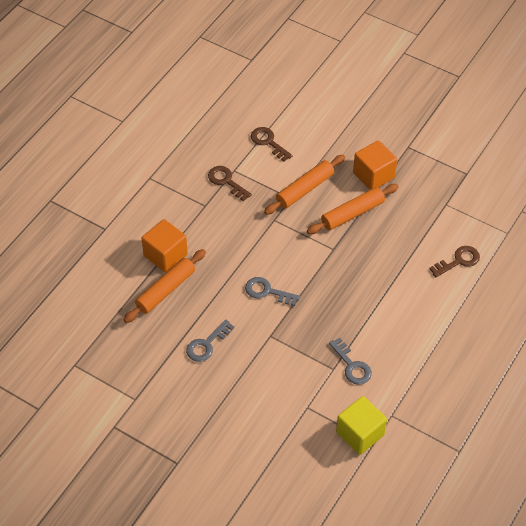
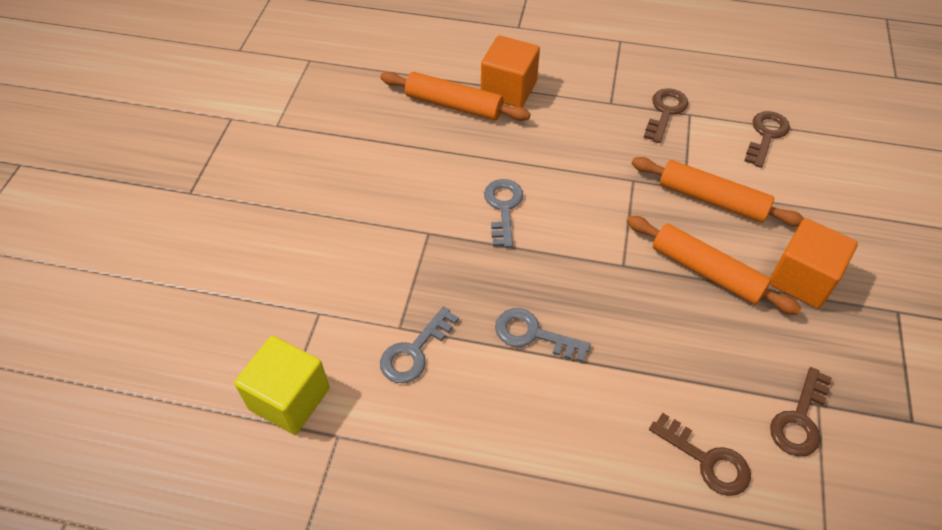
camera: 70 degrees right, 0 degrees up
grey key [186,320,234,362] -> grey key moved to [495,308,591,362]
none -> brown key [770,367,832,456]

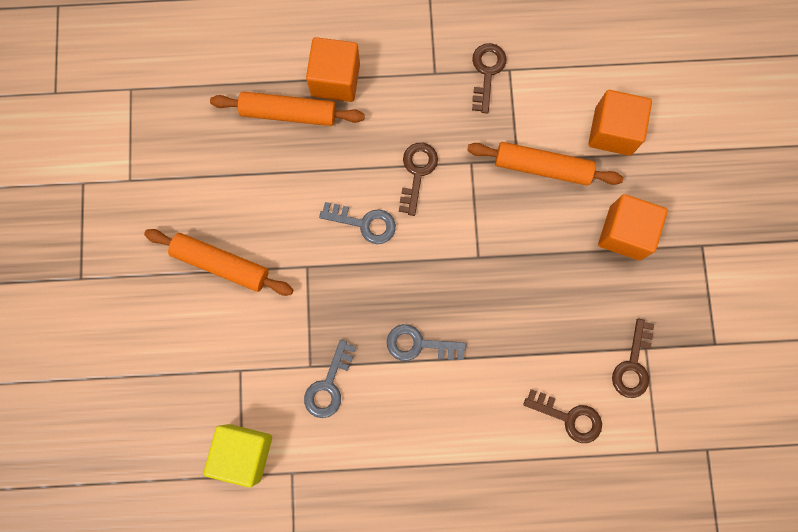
camera: 15 degrees left, 25 degrees up
grey key [484,179,523,248] -> grey key turned 120 degrees clockwise [319,202,396,244]
orange rolling pin [627,216,802,315] -> orange rolling pin moved to [144,229,293,296]
brown key [744,111,790,168] -> brown key moved to [399,143,438,216]
none -> orange cube [588,90,652,156]

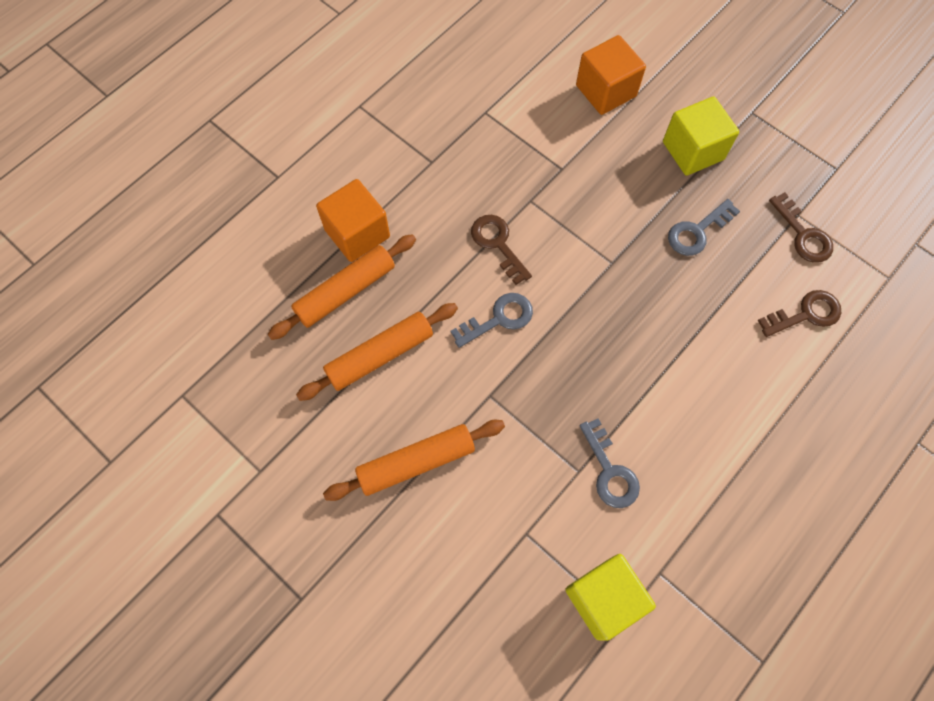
camera: 45 degrees left, 10 degrees down
grey key [387,324,466,361] -> grey key moved to [668,199,740,256]
orange rolling pin [467,142,623,186] -> orange rolling pin moved to [296,303,458,401]
brown key [472,43,507,114] -> none
orange cube [598,194,668,260] -> yellow cube [663,96,739,176]

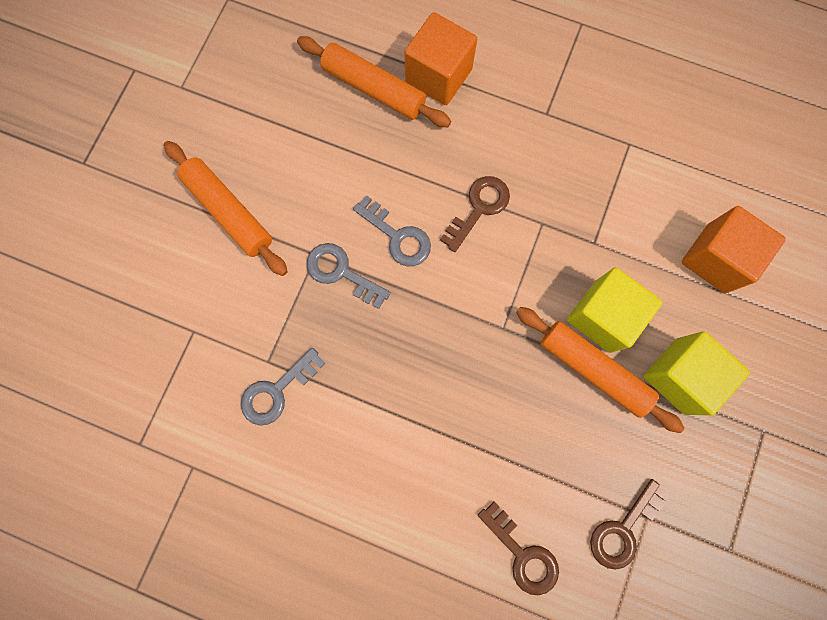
camera: 70 degrees right, 10 degrees up
orange rolling pin [296,303,458,401] -> orange rolling pin moved to [516,307,684,433]
yellow cube [565,554,656,641] -> yellow cube moved to [567,268,663,353]
grey key [668,199,740,256] -> grey key moved to [307,243,391,309]

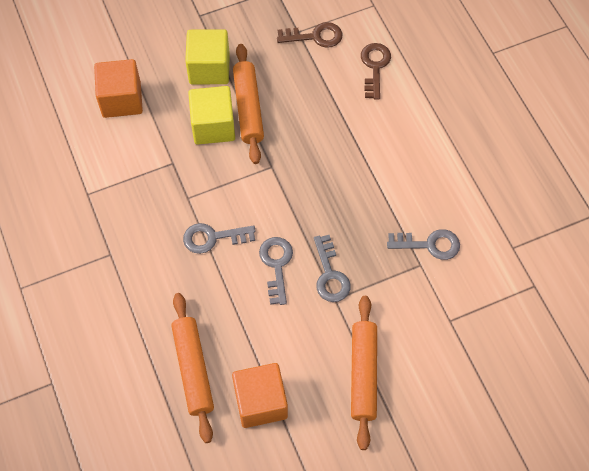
camera: 135 degrees left, 15 degrees down
orange cube [405,12,477,105] -> orange cube moved to [232,363,288,428]
brown key [440,176,510,252] -> grey key [183,223,256,254]

